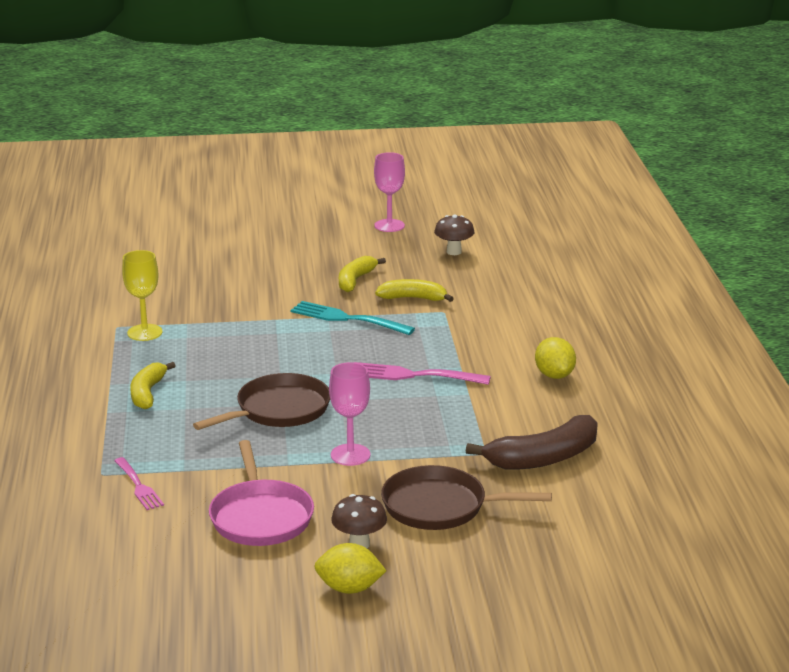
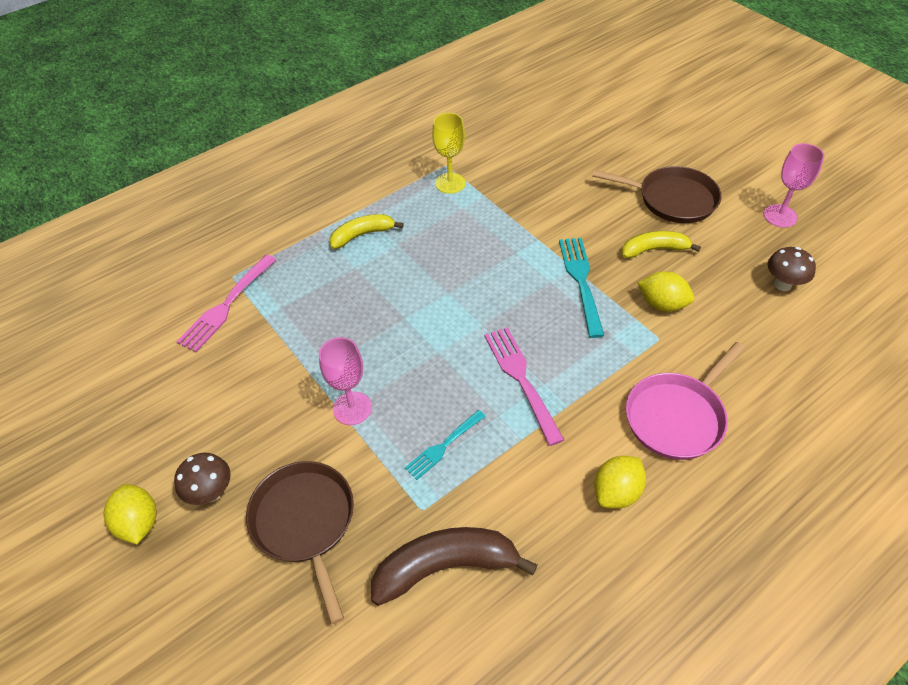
camera: 60 degrees right, 25 degrees up
pink fork [114,457,164,510] -> pink fork [176,255,276,352], size x1.57
brown pan [193,373,330,430] -> brown pan moved to [592,166,721,223]
pink pan [209,440,314,546] -> pink pan moved to [626,342,745,460]
yellow banana [375,279,454,302] -> yellow lemon [638,271,694,312]
brown banana [466,415,598,470] -> brown banana turned 135 degrees clockwise [371,527,537,606]
none -> turquoise fork [405,410,486,480]

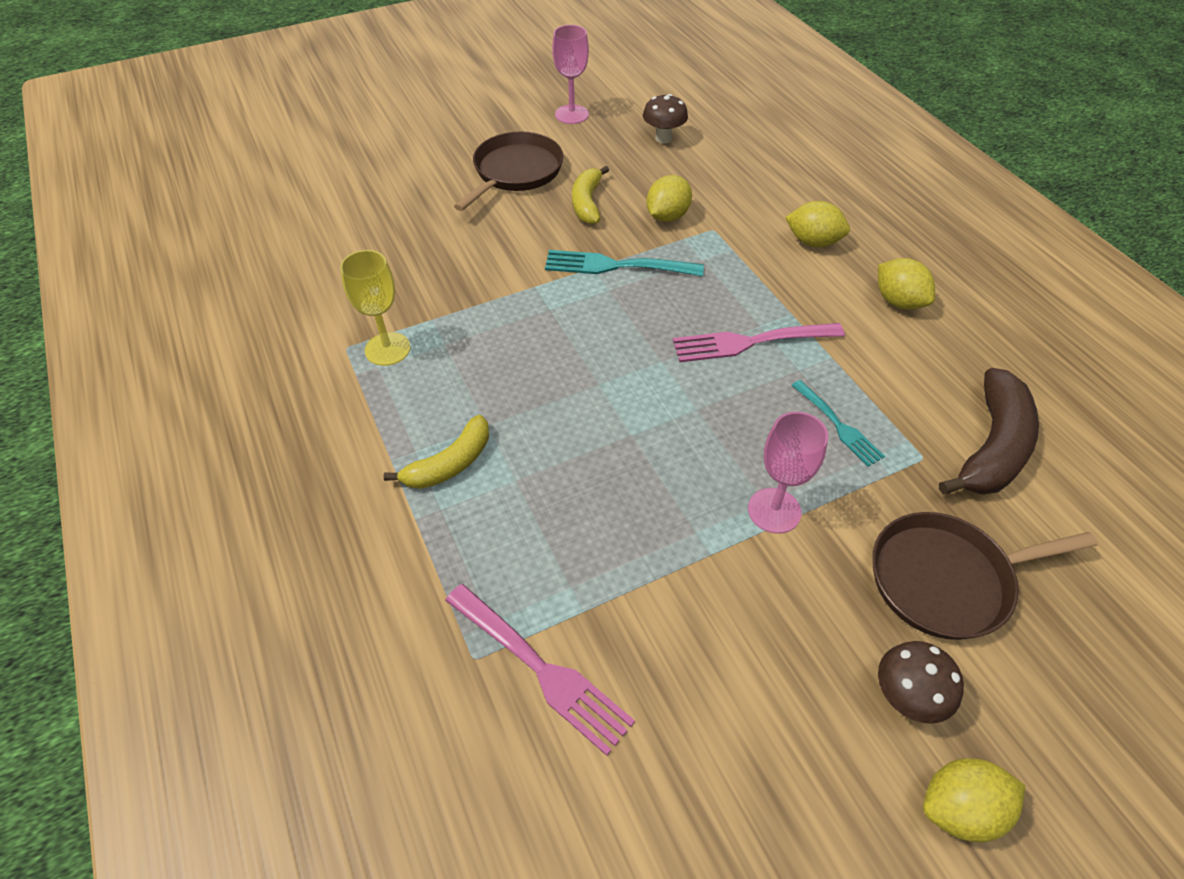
camera: 80 degrees left, 0 degrees up
yellow banana [329,214,404,249] -> yellow banana turned 120 degrees counterclockwise [384,415,489,489]
brown banana [371,527,537,606] -> brown banana turned 150 degrees counterclockwise [939,368,1039,495]
pink pan [626,342,745,460] -> yellow lemon [785,201,850,247]

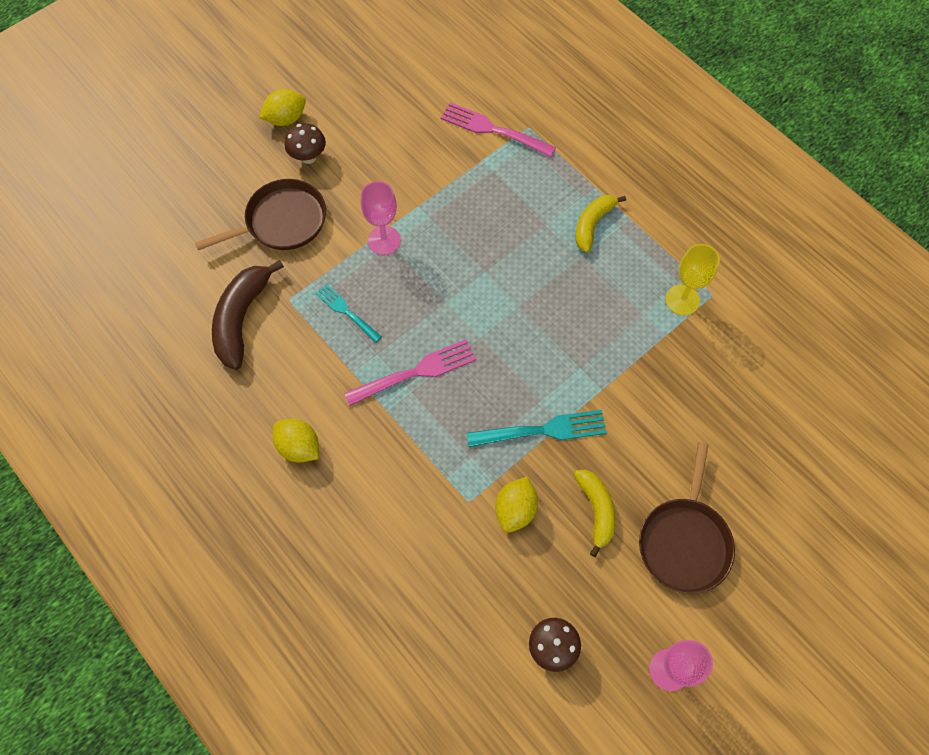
camera: 165 degrees right, 15 degrees up
yellow lemon [785,201,850,247] -> none

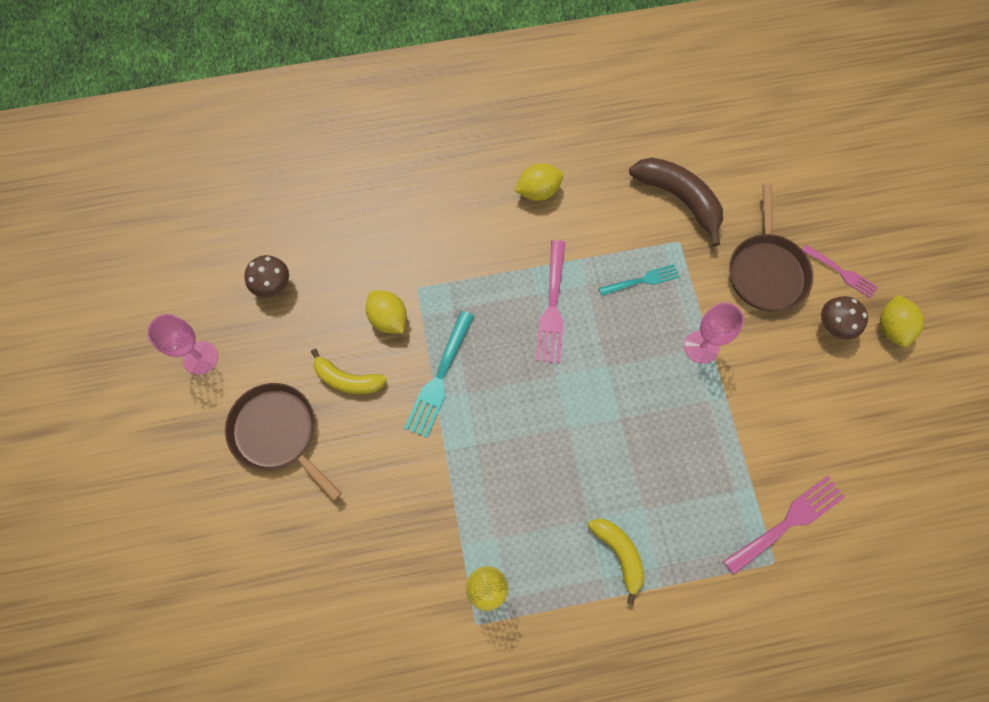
camera: 120 degrees right, 5 degrees up
none -> pink fork [802,244,878,298]

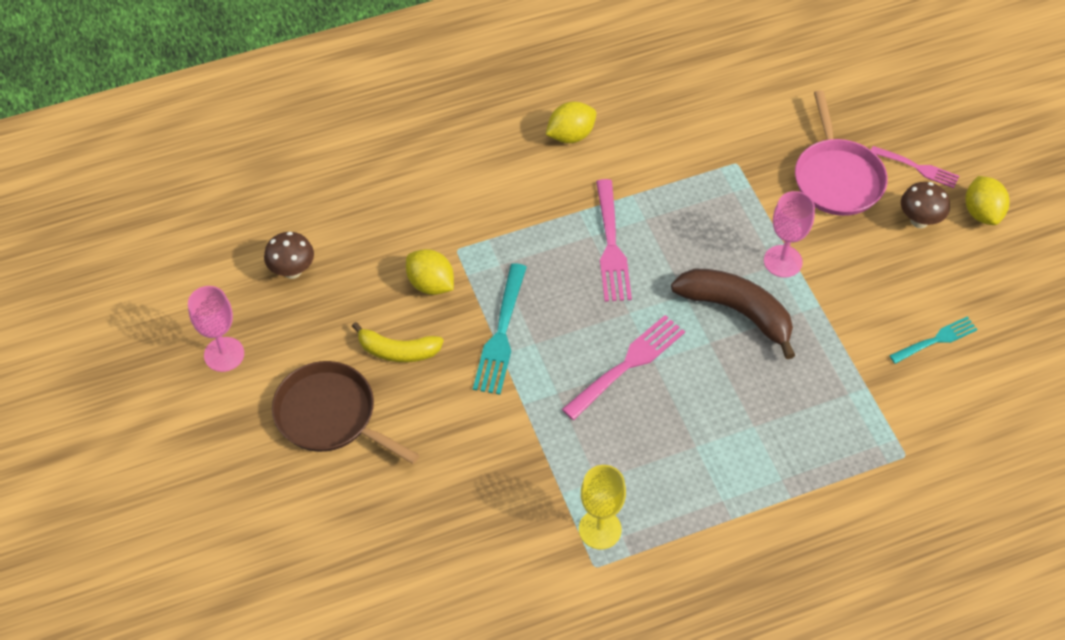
camera: 10 degrees left, 15 degrees down
yellow banana [588,518,644,605] -> none
turquoise fork [599,264,679,296] -> turquoise fork moved to [889,316,978,364]
brown banana [629,158,723,246] -> brown banana moved to [671,269,795,359]
pink fork [723,476,845,575] -> pink fork moved to [562,315,685,420]
brown pan [729,184,813,311] -> pink pan [795,90,888,216]

